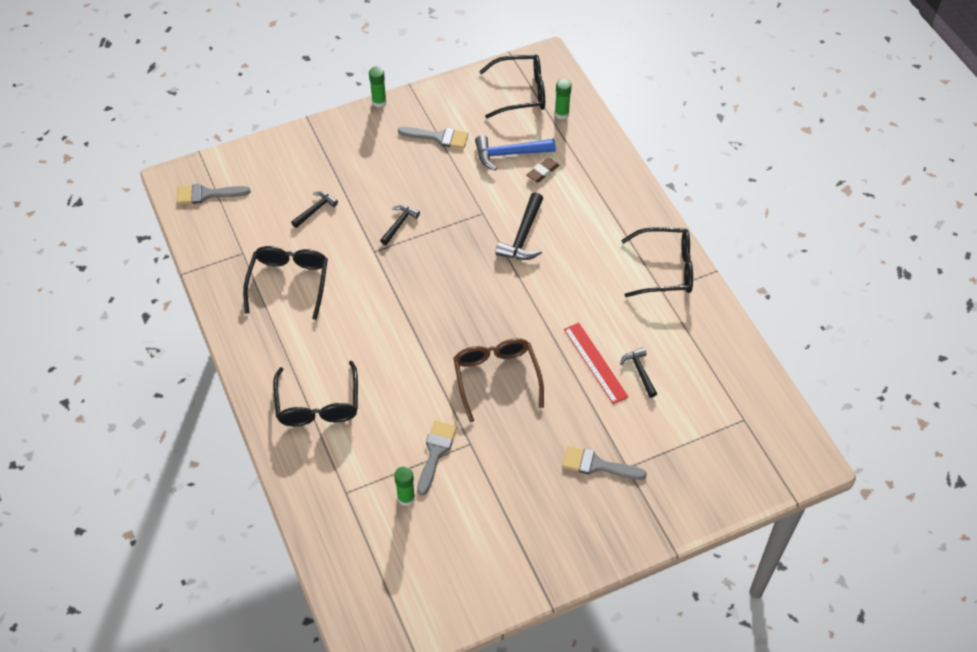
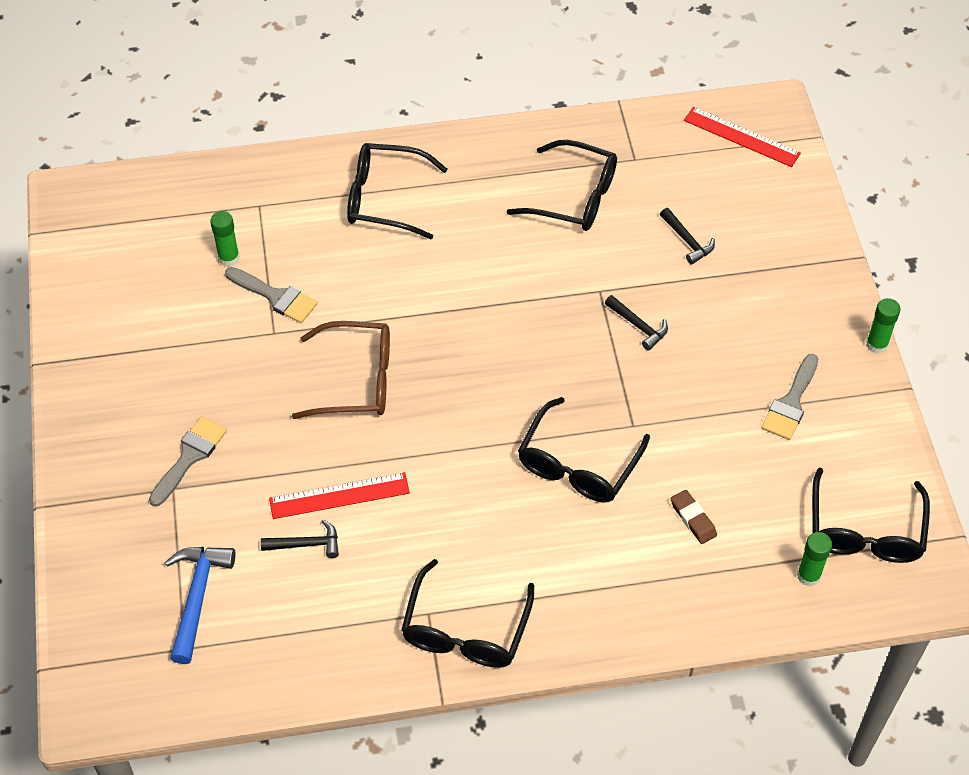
camera: 105 degrees right, 0 degrees up
grey brush [177,184,250,204] -> red ruler [684,107,801,167]
blue hammer [475,135,556,171] -> blue hammer moved to [165,547,235,664]
black hammer [495,192,543,260] -> black glasses [518,397,650,502]

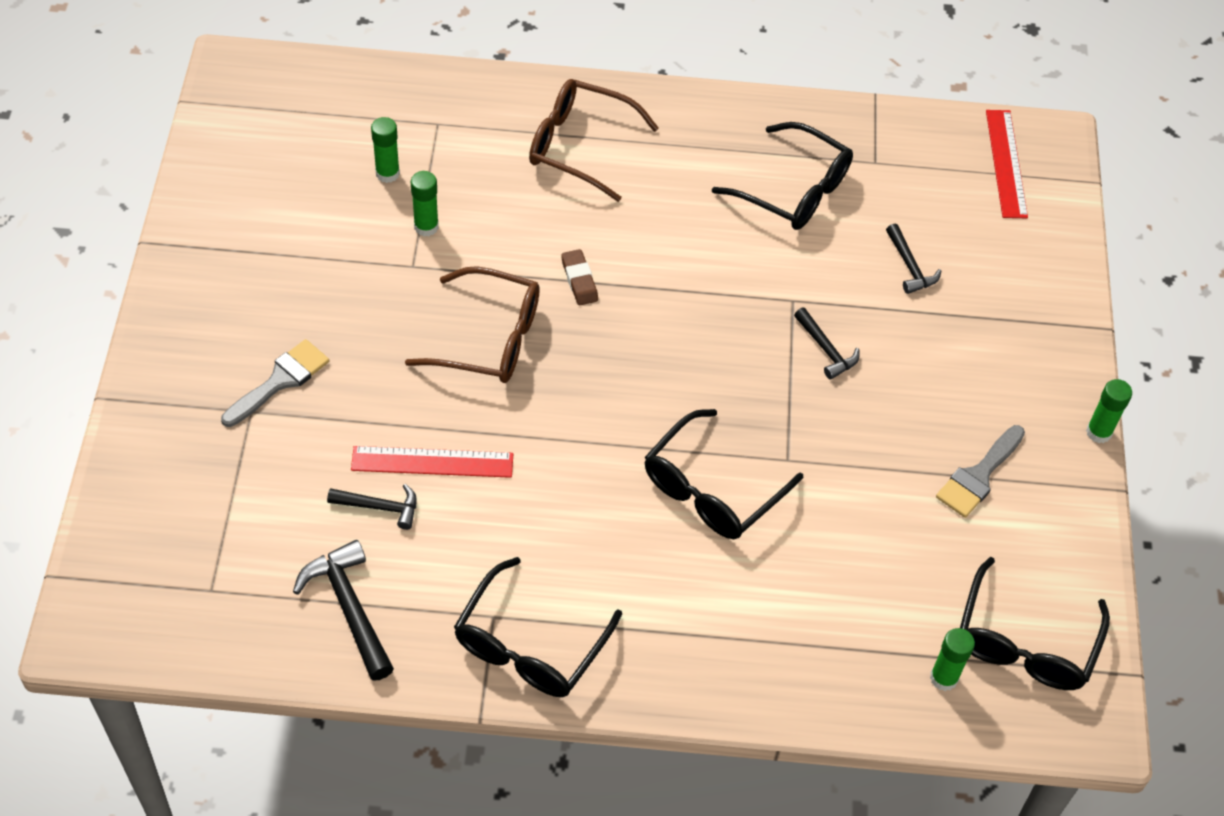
camera: 10 degrees right, 0 degrees up
blue hammer [165,547,235,664] -> none
grey brush [225,267,318,323] -> green glue stick [411,171,439,236]
black glasses [347,143,448,239] -> brown glasses [529,79,659,202]
brown eraser [671,490,717,544] -> brown eraser moved to [561,249,598,305]
red ruler [684,107,801,167] -> red ruler turned 45 degrees clockwise [986,110,1028,218]
none -> black hammer [293,540,394,681]

